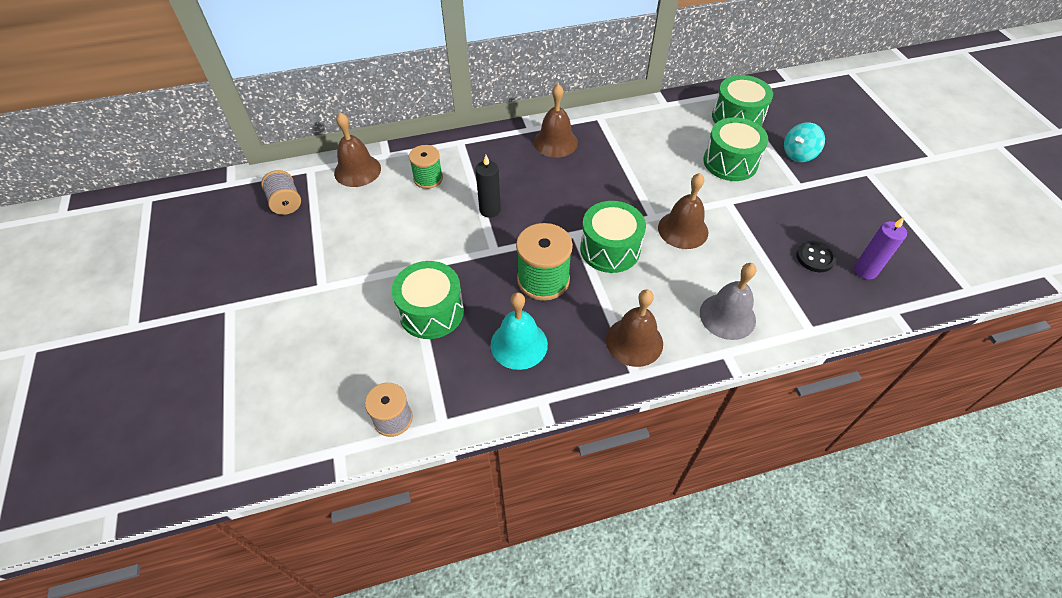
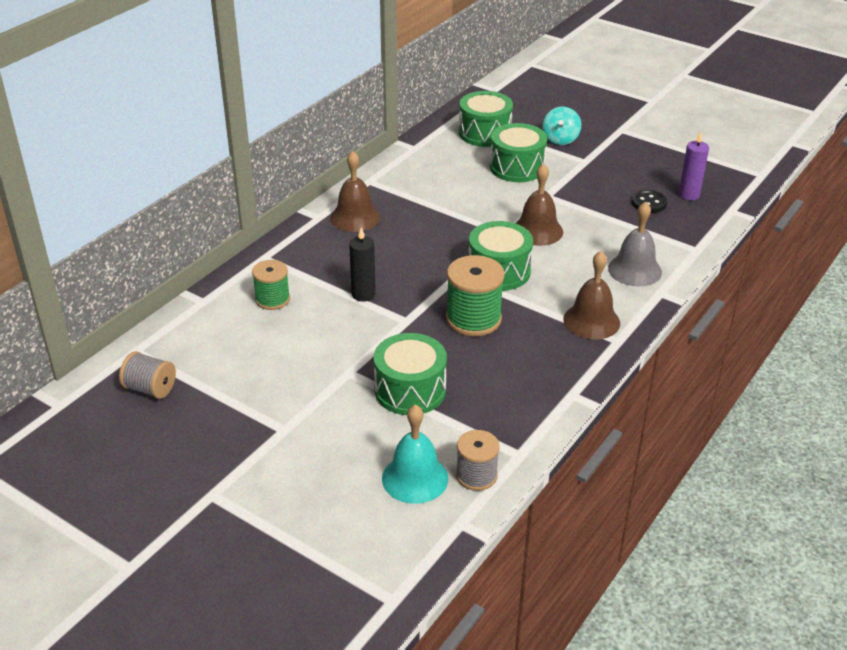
camera: 40 degrees left, 15 degrees down
brown bell [334,112,381,187] -> none
turquoise bell [490,292,548,370] -> turquoise bell moved to [382,404,448,504]

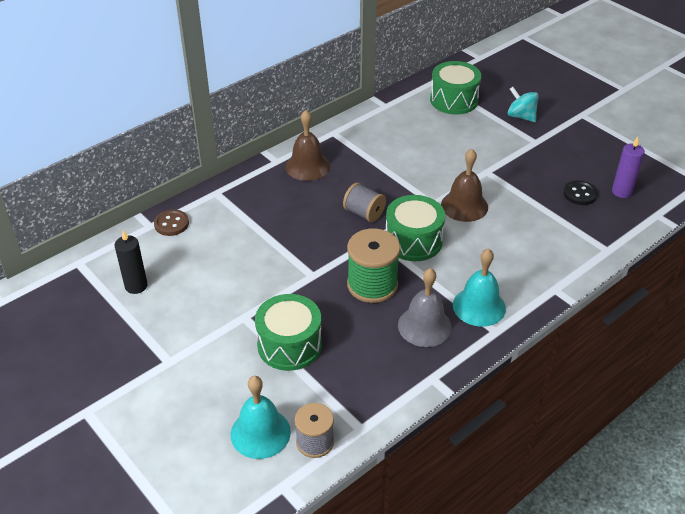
camera: 15 degrees right, 5 degrees up
grey spool [119,351,176,399] -> grey spool moved to [343,183,386,222]
green spool [252,260,290,310] -> none
black candle [349,227,376,302] -> black candle moved to [115,230,148,294]
green drum [490,123,547,182] -> none
turquoise spinning top [543,107,581,145] -> turquoise spinning top turned 105 degrees clockwise [508,87,539,122]
brown bell [563,251,620,340] -> turquoise bell [453,248,506,327]
grey bell [608,202,662,286] -> grey bell moved to [398,268,452,347]
none -> brown button [154,209,189,236]

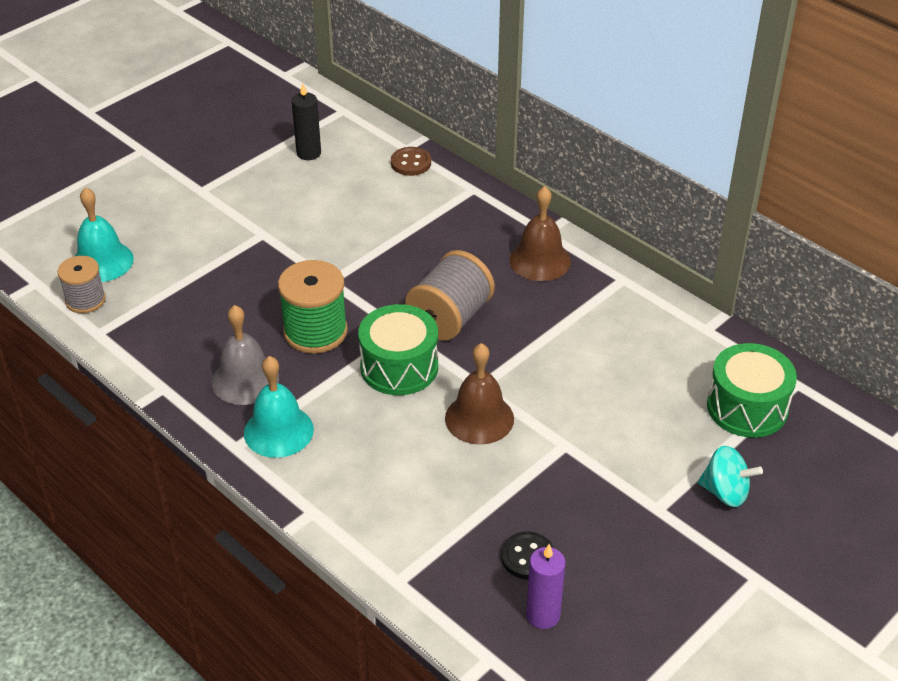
camera: 85 degrees right, 0 degrees up
green drum [255,294,322,371] -> none
grey spool [343,183,386,222] -> grey spool [405,250,495,341], size x1.57
turquoise spinning top [508,87,539,122] -> turquoise spinning top turned 75 degrees clockwise [698,446,763,507]

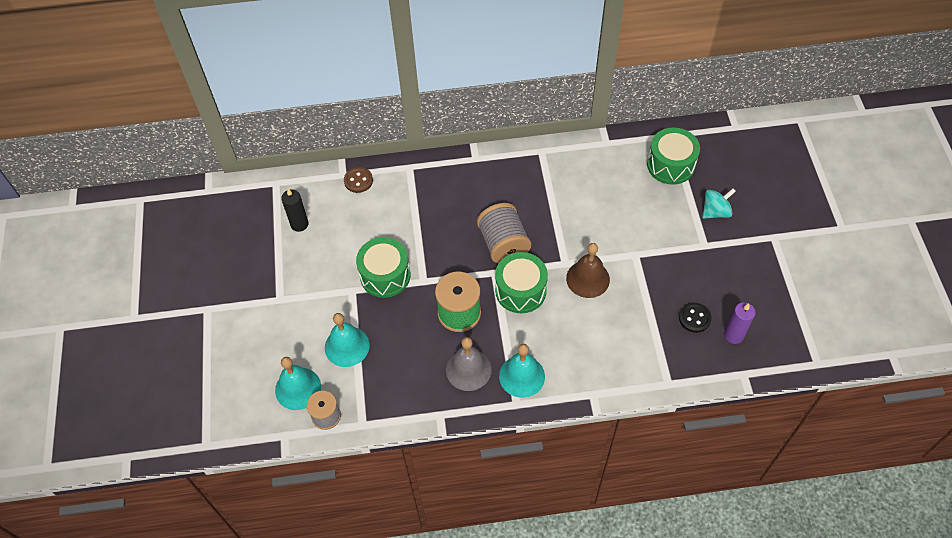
camera: 50 degrees left, 15 degrees up
brown bell [509,186,571,281] -> none
none -> turquoise bell [325,313,370,367]
none -> green drum [356,237,410,298]

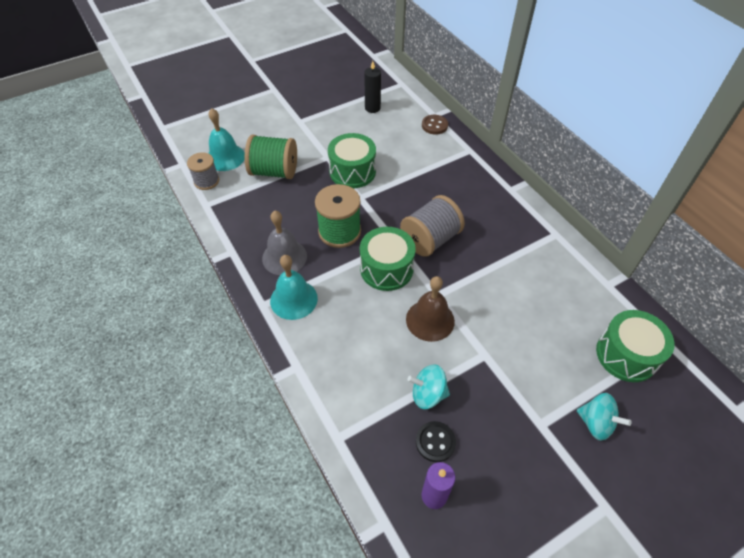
camera: 65 degrees right, 5 degrees down
turquoise bell [325,313,370,367] -> green spool [245,135,297,179]
none -> turquoise spinning top [407,365,450,409]

